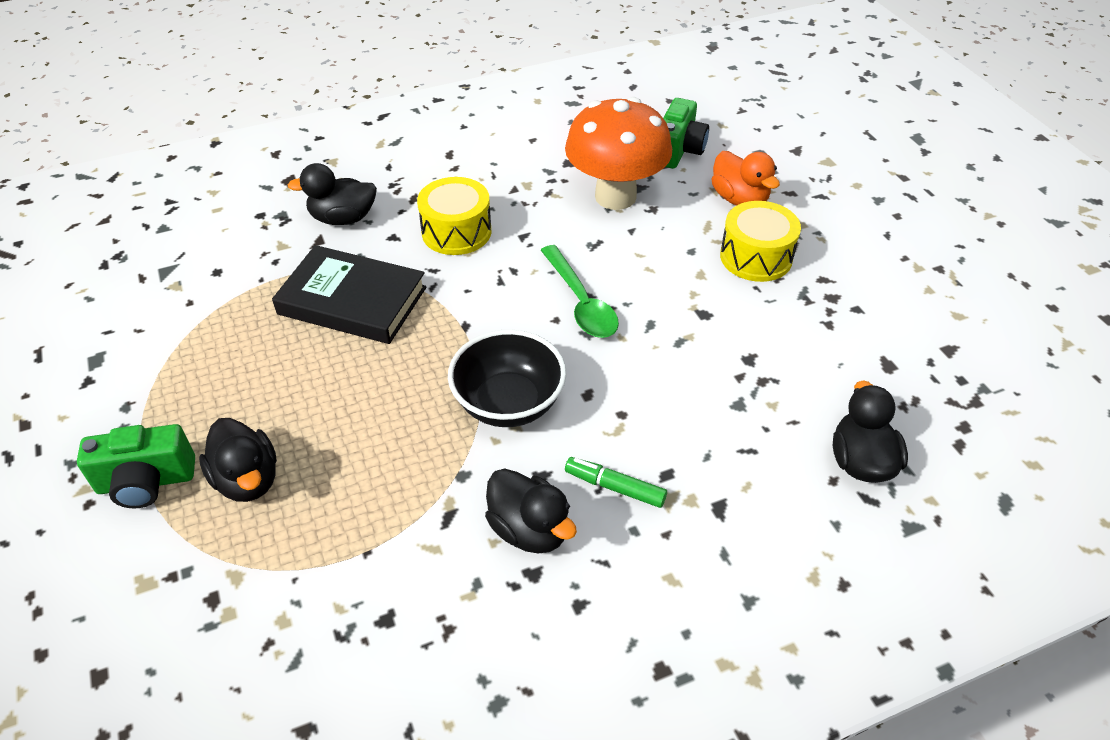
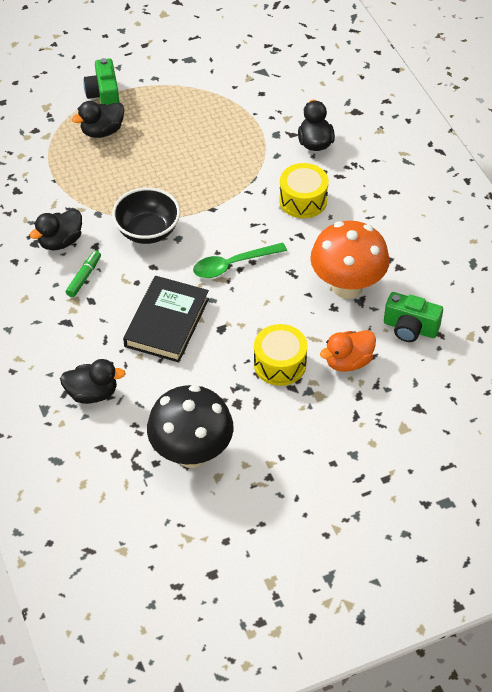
camera: 90 degrees right, 5 degrees up
black book [272,245,427,344] -> black book moved to [123,276,209,363]
none -> black mushroom [147,385,234,468]

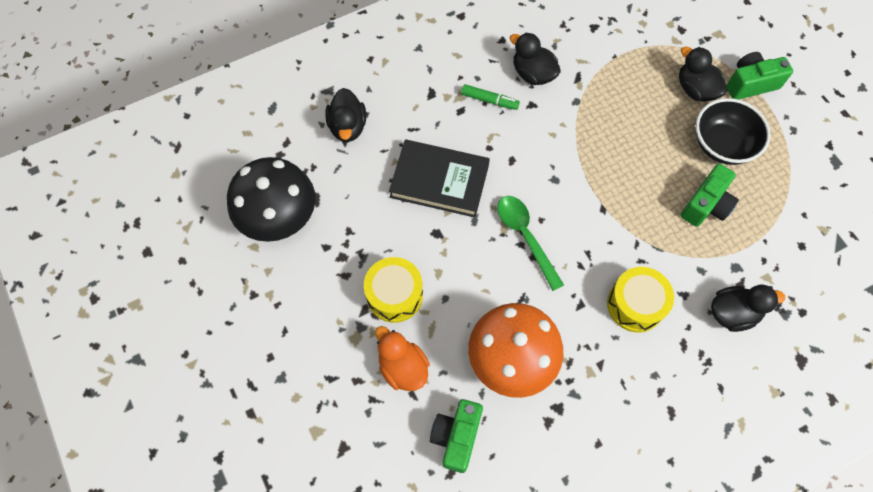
camera: 85 degrees right, 15 degrees up
black bowl [112,187,180,244] -> black bowl moved to [696,98,771,165]
none -> green camera [681,164,739,227]

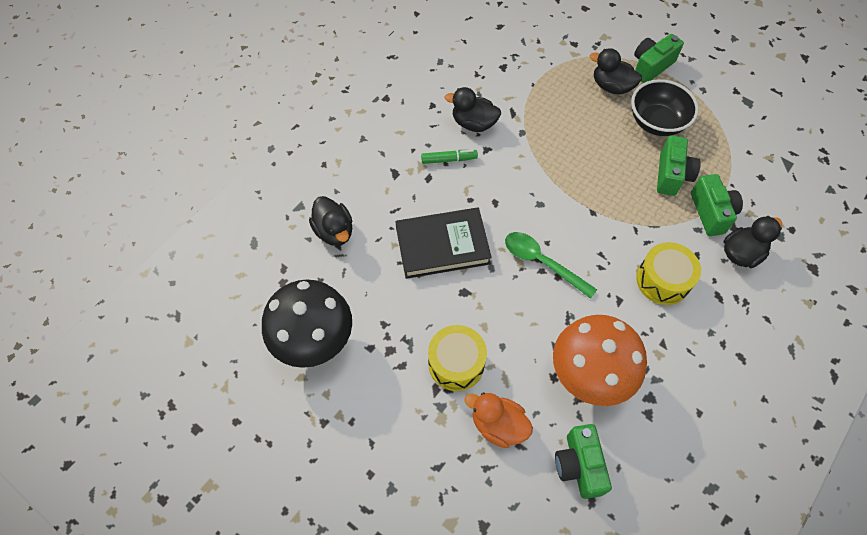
camera: 25 degrees left, 5 degrees down
none -> green camera [691,174,743,236]

